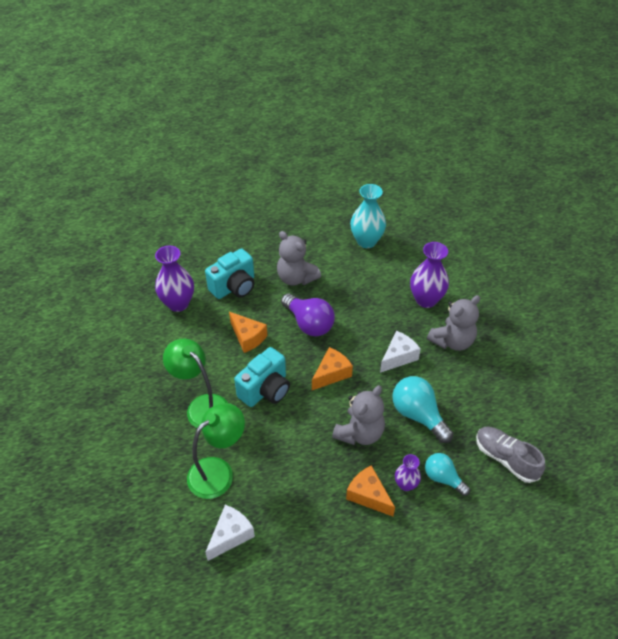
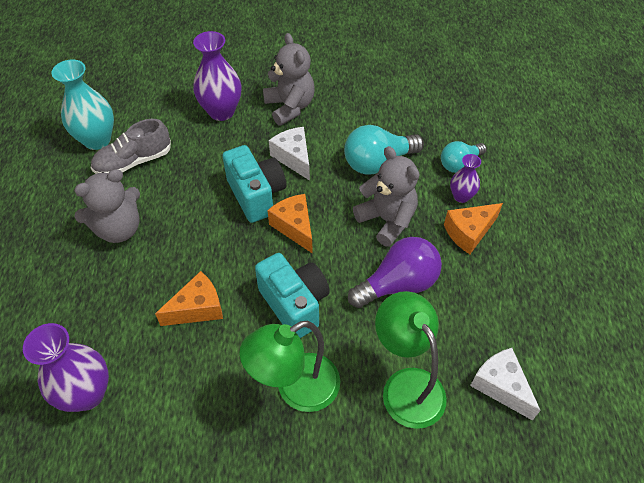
camera: 75 degrees left, 5 degrees up
turquoise camera [205,249,255,299] -> turquoise camera moved to [222,145,286,223]
purple light bulb [281,294,335,336] -> purple light bulb moved to [348,237,442,308]
grey shoe [476,427,545,483] -> grey shoe moved to [91,119,171,174]

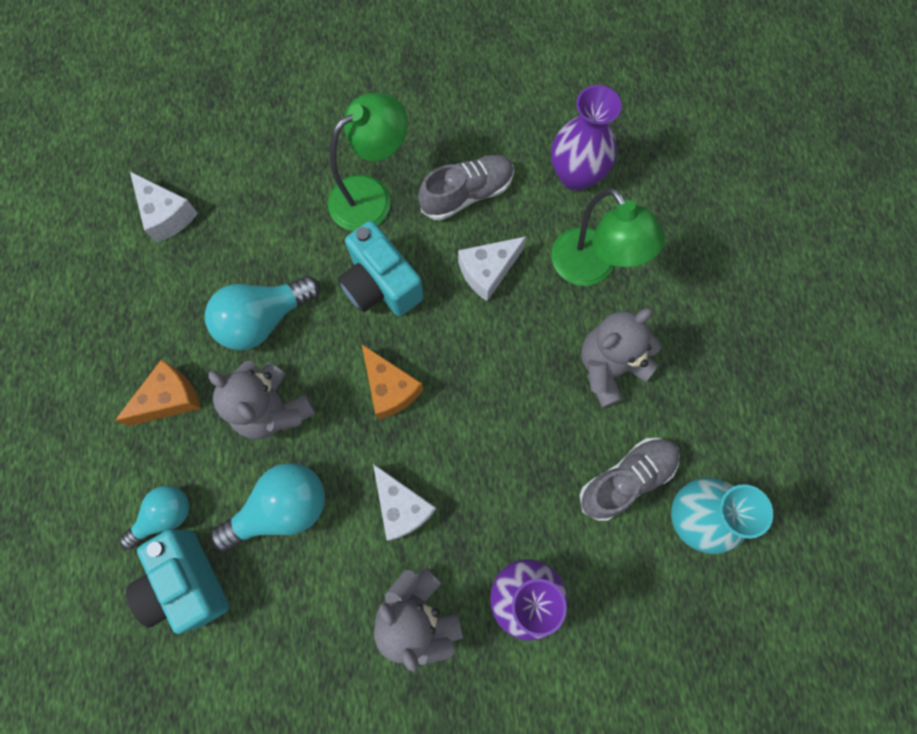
camera: 175 degrees right, 20 degrees up
orange cheese [155,271,223,326] -> white cheese [458,236,526,301]
turquoise camera [222,145,286,223] -> turquoise camera moved to [126,529,229,634]
purple light bulb [348,237,442,308] -> turquoise light bulb [205,276,320,350]
green lamp [375,291,447,429] -> green lamp moved to [551,188,665,286]
purple vase [450,154,481,203] -> none
none -> grey shoe [418,155,514,221]

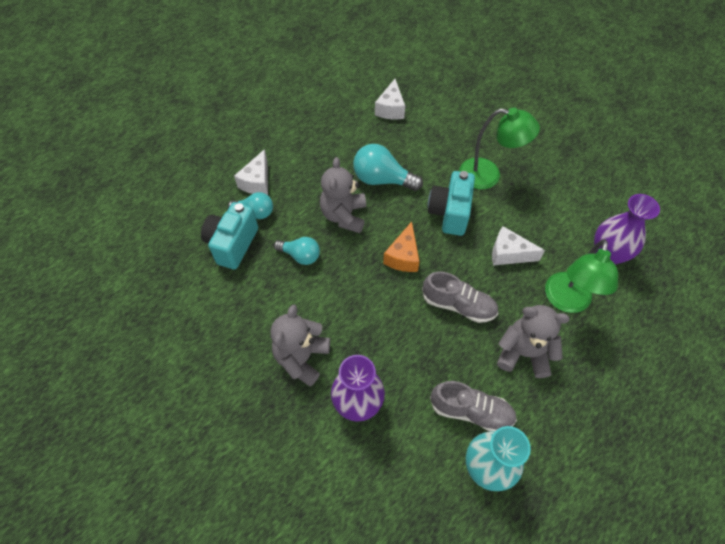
camera: 50 degrees right, 15 degrees down
orange cheese [115,359,201,426] -> none
turquoise light bulb [210,463,325,552] -> turquoise light bulb [274,237,320,265], size x0.64
white cheese [373,464,436,541] -> white cheese moved to [234,149,268,195]
grey shoe [418,155,514,221] -> grey shoe moved to [422,272,498,323]

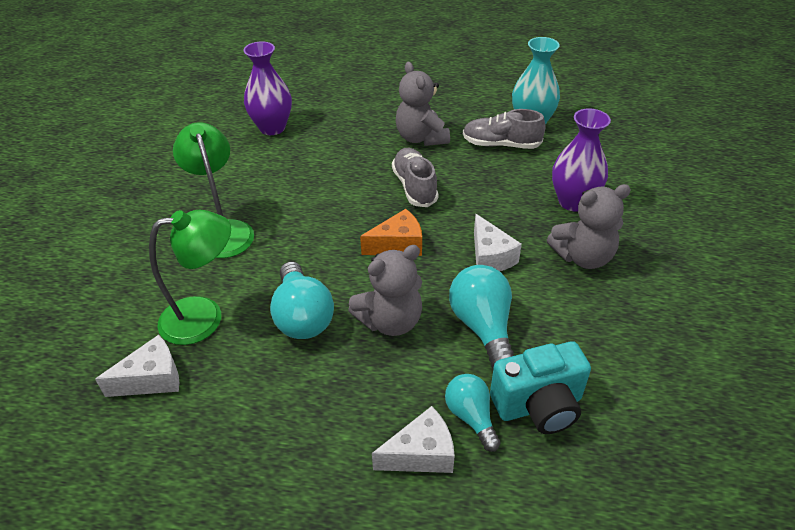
camera: 125 degrees left, 15 degrees down
turquoise light bulb [274,237,320,265] -> turquoise light bulb [449,265,513,368], size x1.56
turquoise camera [428,171,475,236] -> none
grey shoe [430,381,517,431] -> grey shoe turned 60 degrees counterclockwise [463,109,546,149]
white cheese [492,226,545,266] -> white cheese moved to [474,214,522,271]
green lamp [545,239,618,313] -> green lamp moved to [149,209,231,345]

